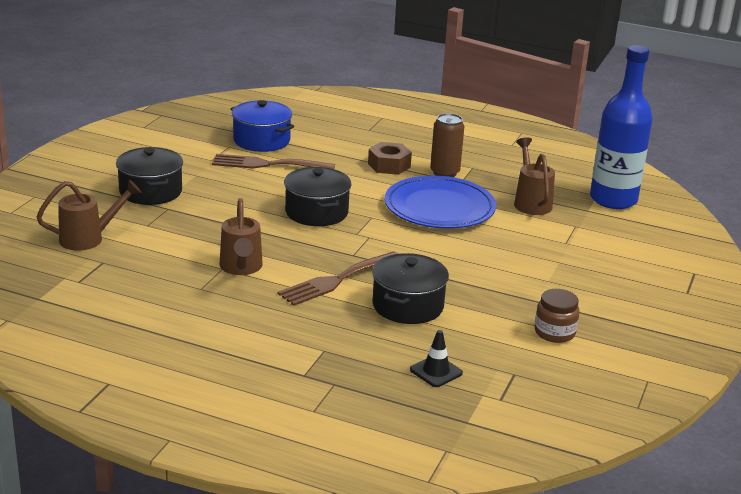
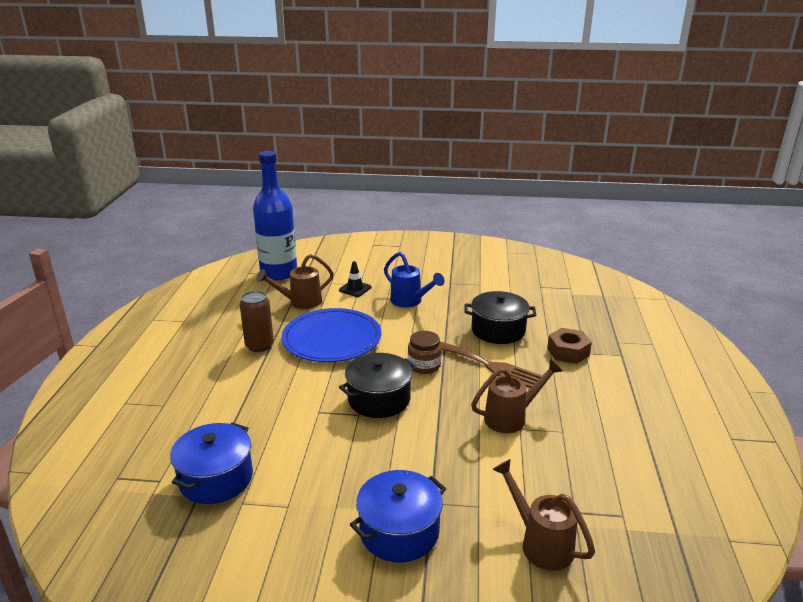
camera: 105 degrees left, 0 degrees up
black pot [116,147,183,205] -> blue pot [350,470,446,563]
brown fork [212,154,335,169] -> none
brown nut [368,142,412,175] -> brown nut moved to [547,328,592,364]
black traffic cone [410,330,463,387] -> black traffic cone moved to [339,261,371,297]
brown jar [535,289,580,343] -> brown jar moved to [408,331,442,374]
none -> blue watering can [384,252,445,307]

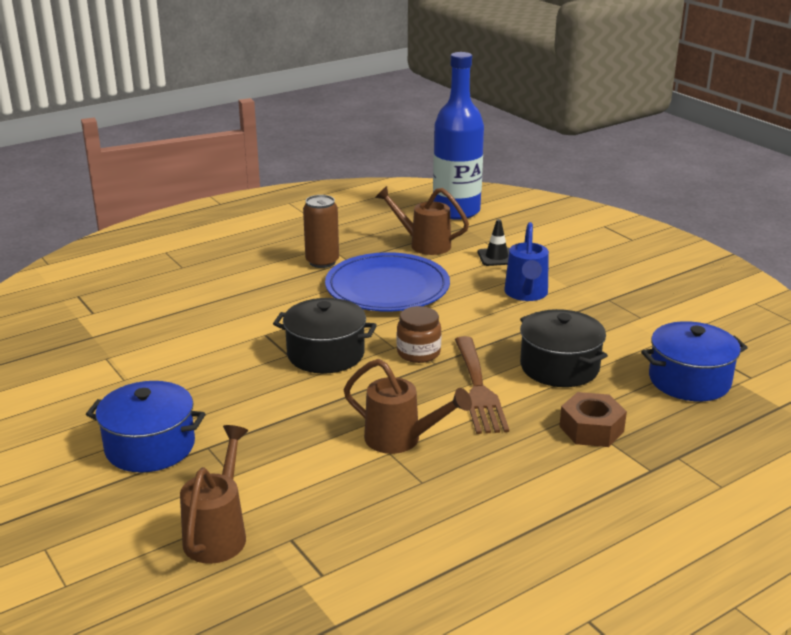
camera: 50 degrees right, 0 degrees up
blue pot [170,422,253,504] -> blue pot moved to [641,321,748,401]

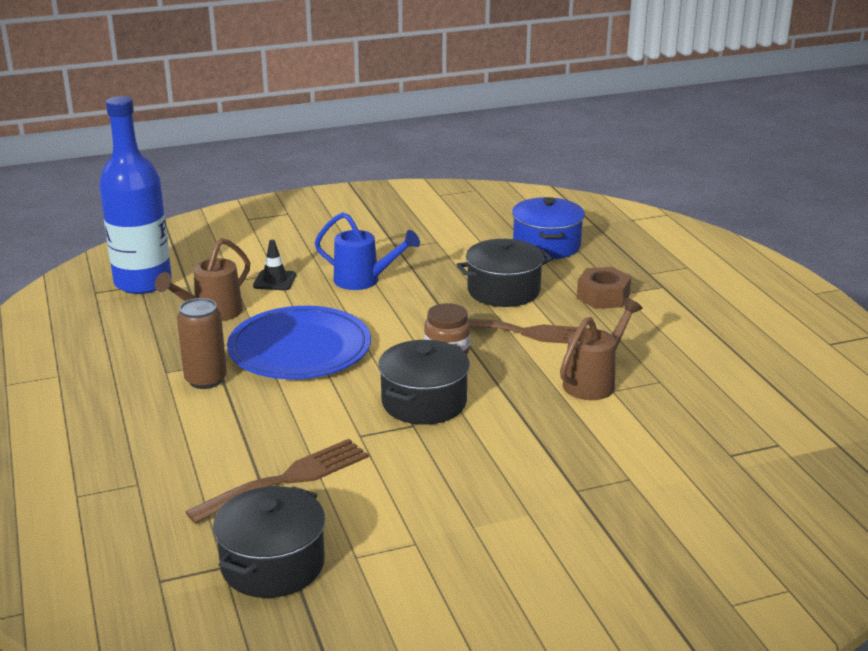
camera: 75 degrees left, 0 degrees up
blue pot [86,381,205,473] -> none
brown watering can [180,425,248,564] -> none
none -> brown fork [185,439,368,524]
none -> black pot [213,486,325,598]

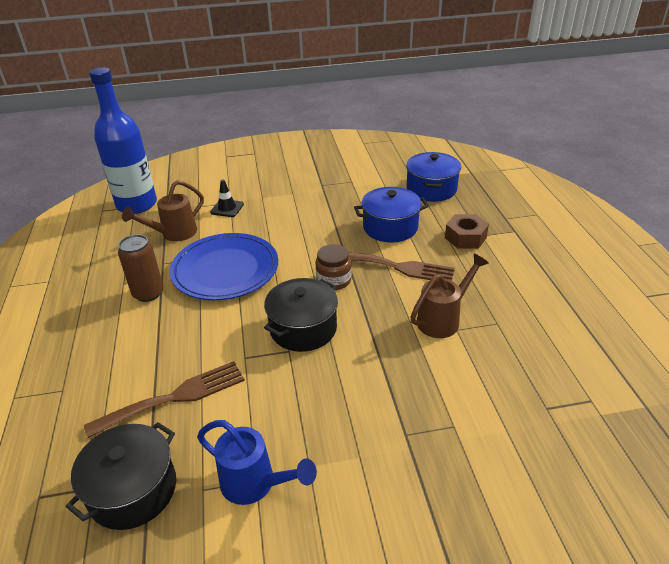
camera: 10 degrees right, 10 degrees up
blue watering can [314,212,420,290] -> blue watering can moved to [197,420,317,505]
black pot [457,239,552,307] -> blue pot [354,187,429,243]

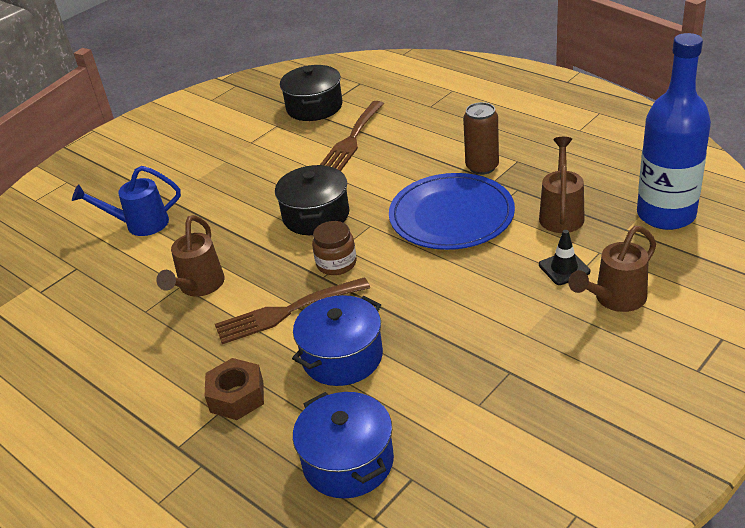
camera: 145 degrees right, 0 degrees up
blue watering can [197,420,317,505] -> blue watering can moved to [72,166,181,236]
none -> brown watering can [568,226,656,312]

